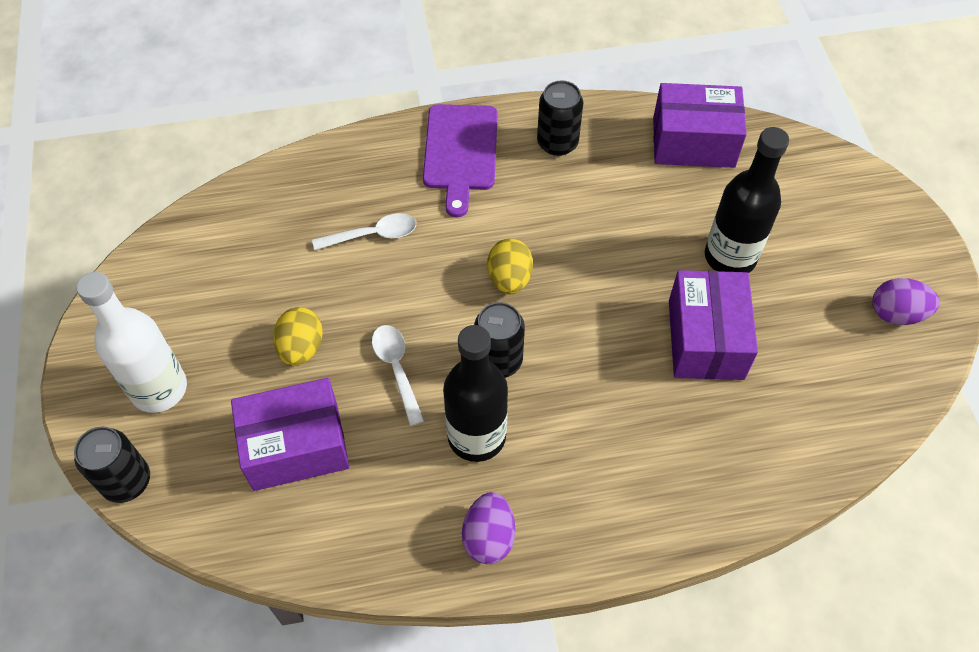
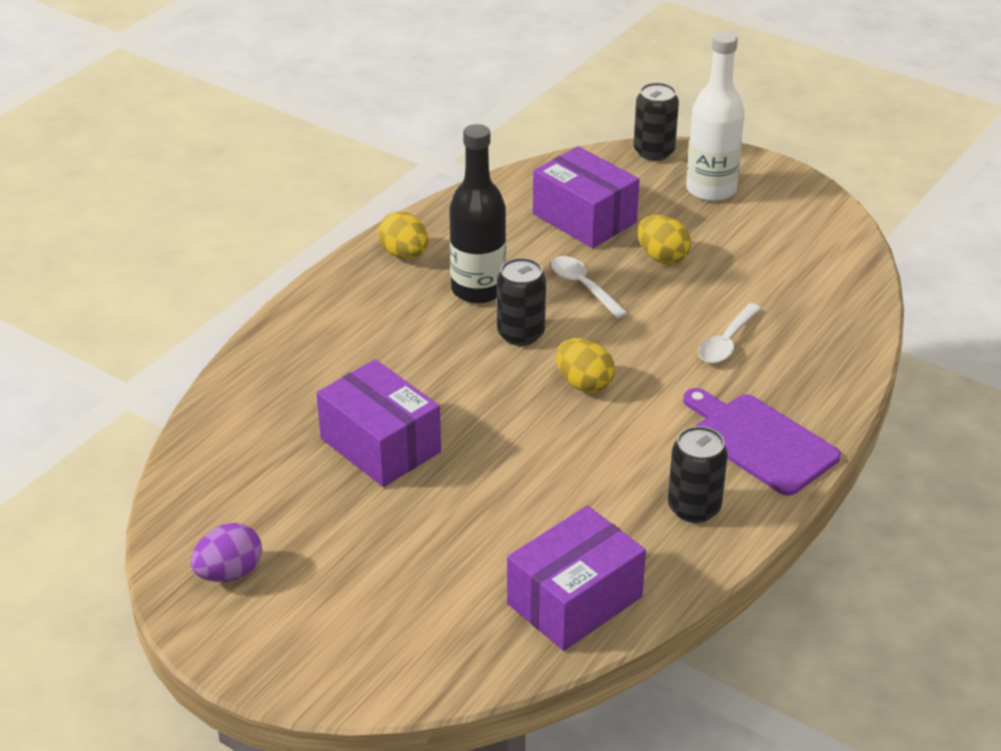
camera: 135 degrees right, 20 degrees down
purple box [231,378,350,491] -> purple box turned 75 degrees counterclockwise [533,146,640,248]
white spoon [372,325,424,426] -> white spoon turned 150 degrees counterclockwise [551,256,628,319]
purple egg [462,492,515,564] -> yellow egg [378,211,429,259]
black bottle [705,127,789,273] -> none

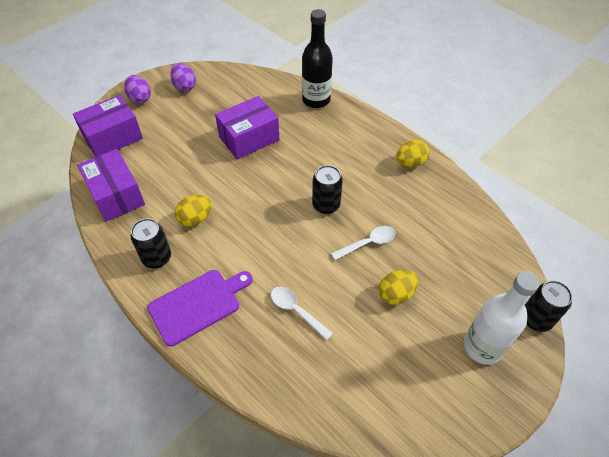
camera: 100 degrees right, 15 degrees up
black bottle [449,124,506,303] -> black bottle moved to [302,9,333,108]
purple box [533,146,640,248] -> purple box moved to [73,95,143,157]
yellow egg [556,338,615,393] -> yellow egg moved to [175,195,212,227]
none -> purple egg [124,75,151,104]

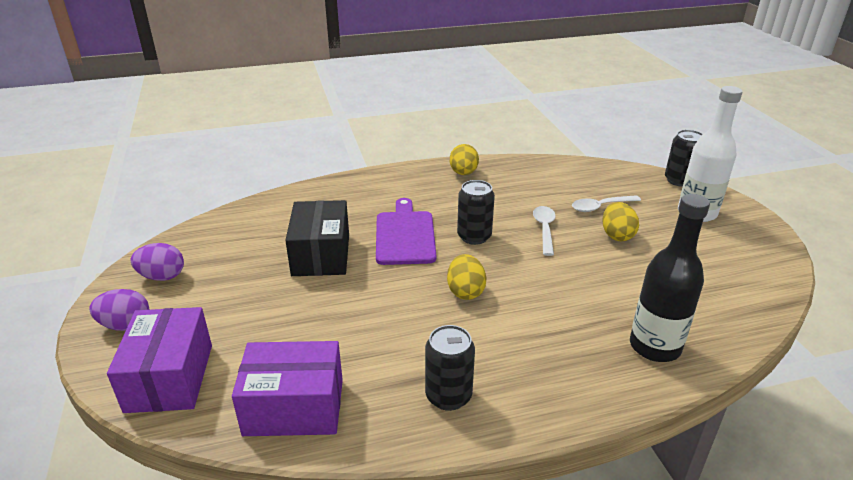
camera: 60 degrees left, 20 degrees down
purple cutting board [147,270,253,346] -> purple cutting board moved to [376,198,436,265]
yellow egg [175,195,212,227] -> yellow egg moved to [447,254,486,300]
purple box [215,96,280,160] -> black box [285,200,349,276]
white spoon [271,287,333,340] -> white spoon moved to [572,195,641,212]
black bottle [302,9,333,108] -> black bottle moved to [630,194,710,362]

